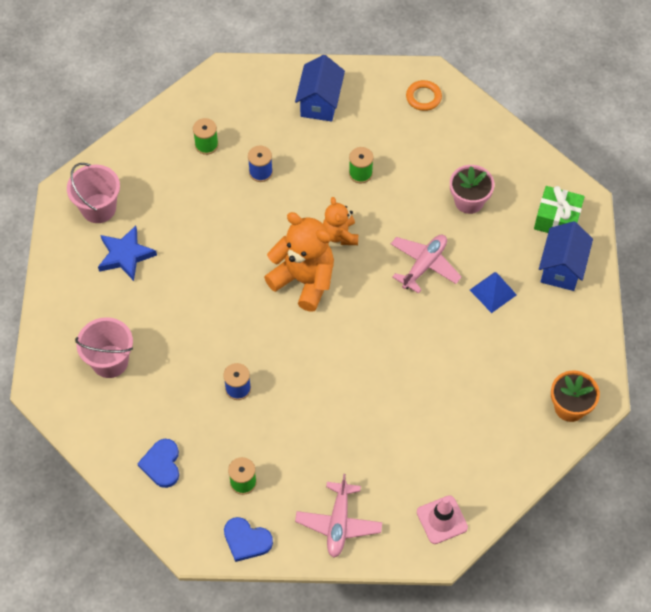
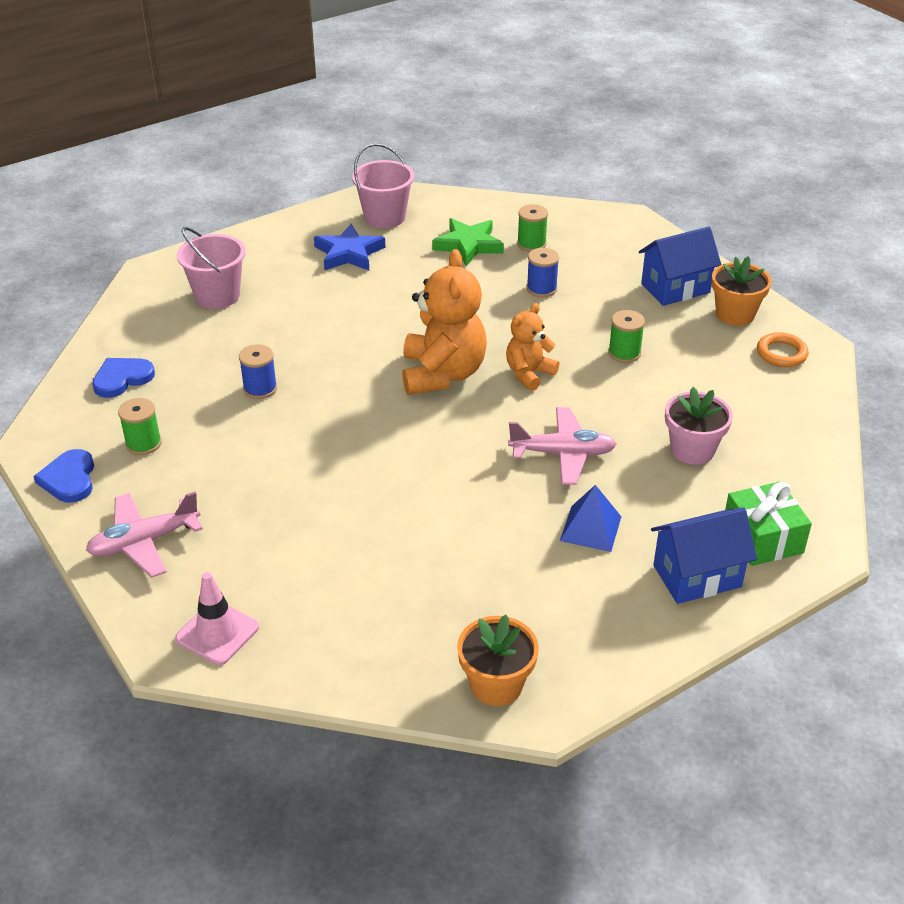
camera: 55 degrees right, 20 degrees down
none -> green star [432,218,504,266]
none -> orange flower pot [712,256,772,326]

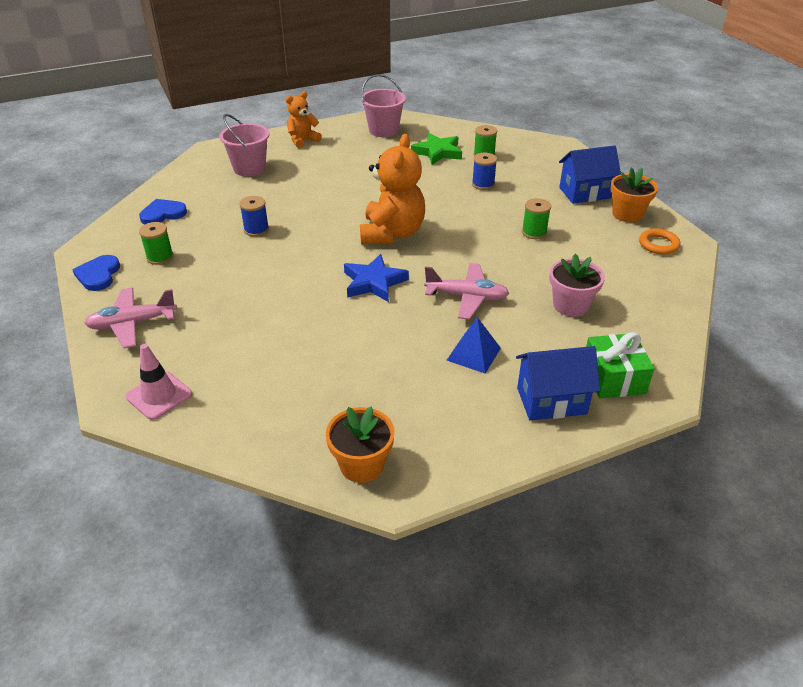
camera: 10 degrees right, 0 degrees up
blue star [314,224,385,270] -> blue star moved to [344,254,409,302]
orange teddy bear [506,303,559,391] -> orange teddy bear moved to [286,92,322,148]

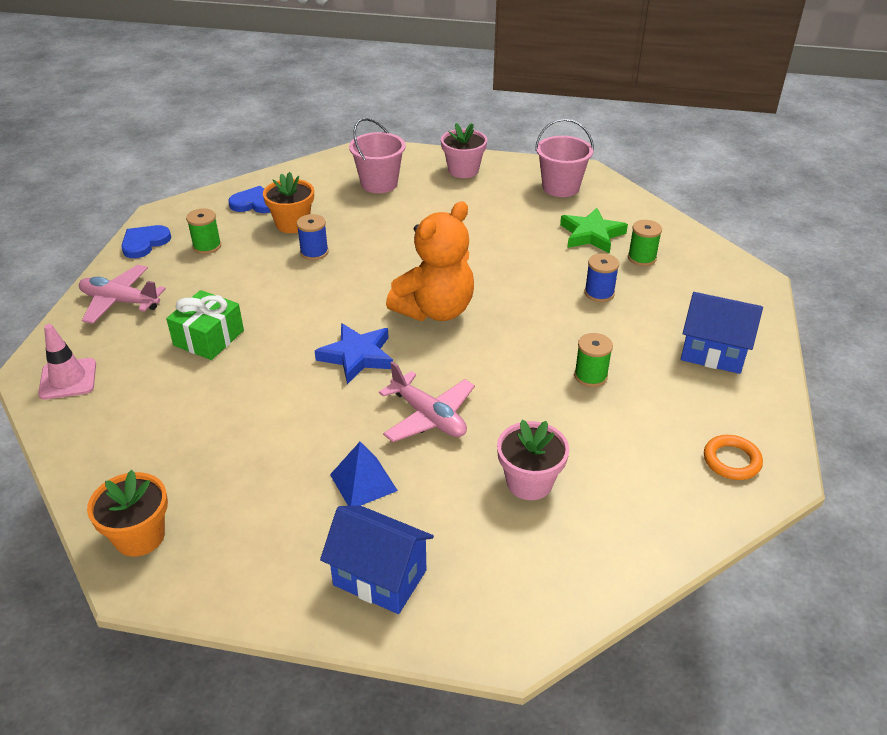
camera: 35 degrees right, 0 degrees up
orange teddy bear [286,92,322,148] -> pink flower pot [441,123,487,178]
green gift [586,332,654,398] -> green gift moved to [166,290,244,360]
orange flower pot [610,167,658,222] -> orange flower pot moved to [263,172,314,233]

